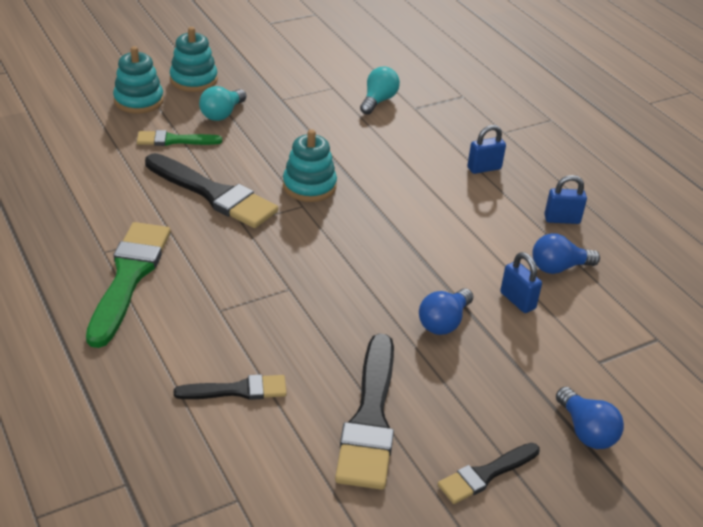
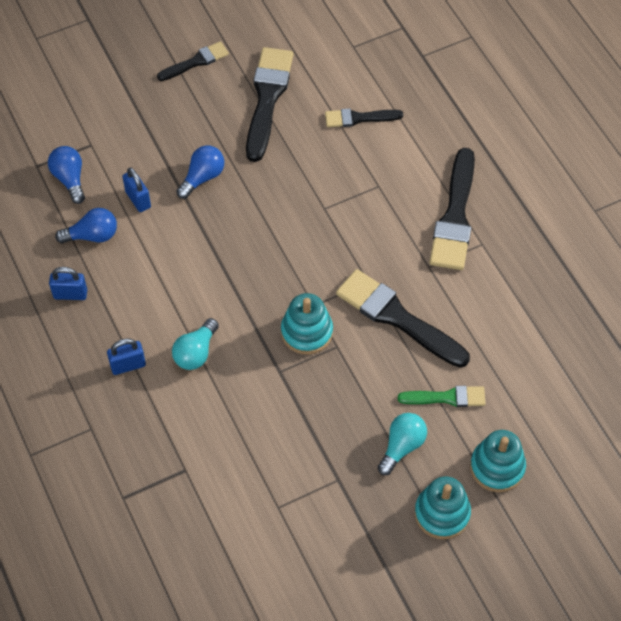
camera: 175 degrees left, 20 degrees up
green brush [86,222,170,348] -> black brush [430,148,475,270]
turquoise light bulb [360,67,400,115] -> turquoise light bulb moved to [172,318,219,370]
blue light bulb [556,387,624,449] -> blue light bulb moved to [48,146,85,204]

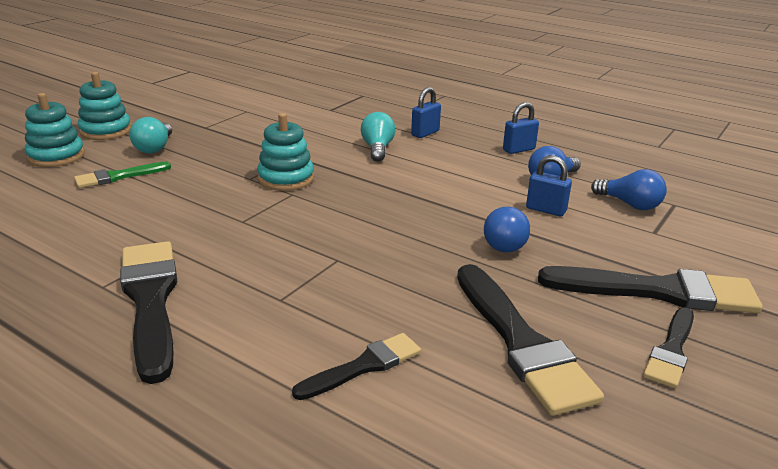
camera: 150 degrees right, 30 degrees down
black brush [336,269,470,368] -> black brush moved to [538,266,763,313]

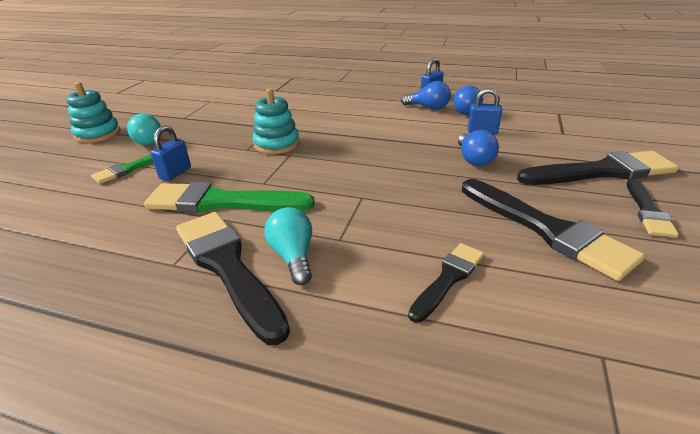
camera: 15 degrees left, 5 degrees up
turquoise stacking toy [25,93,85,167] -> none
turquoise light bulb [361,112,395,162] -> turquoise light bulb moved to [264,207,312,285]
blue padlock [411,87,441,138] -> blue padlock moved to [150,125,191,181]
blue light bulb [591,169,667,210] -> blue light bulb moved to [401,81,451,110]
none -> green brush [144,182,315,213]

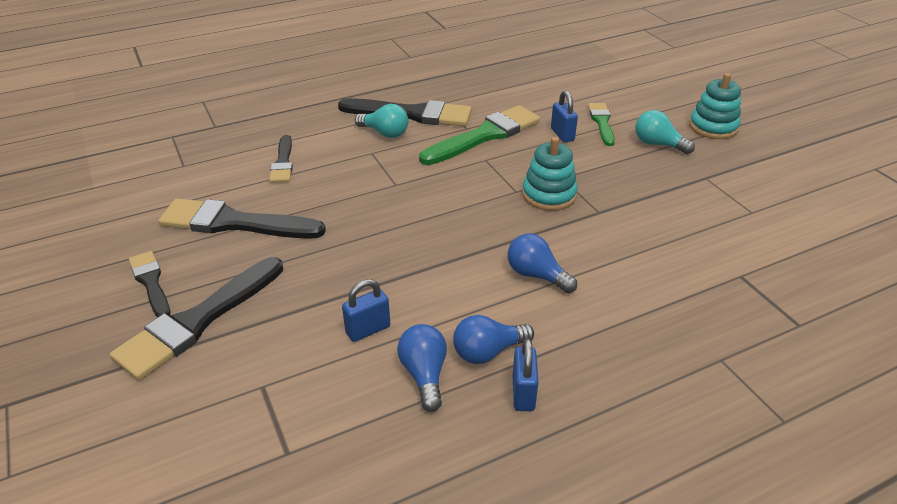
camera: 135 degrees right, 5 degrees up
blue light bulb [458,130,499,166] -> blue light bulb moved to [508,234,577,293]

